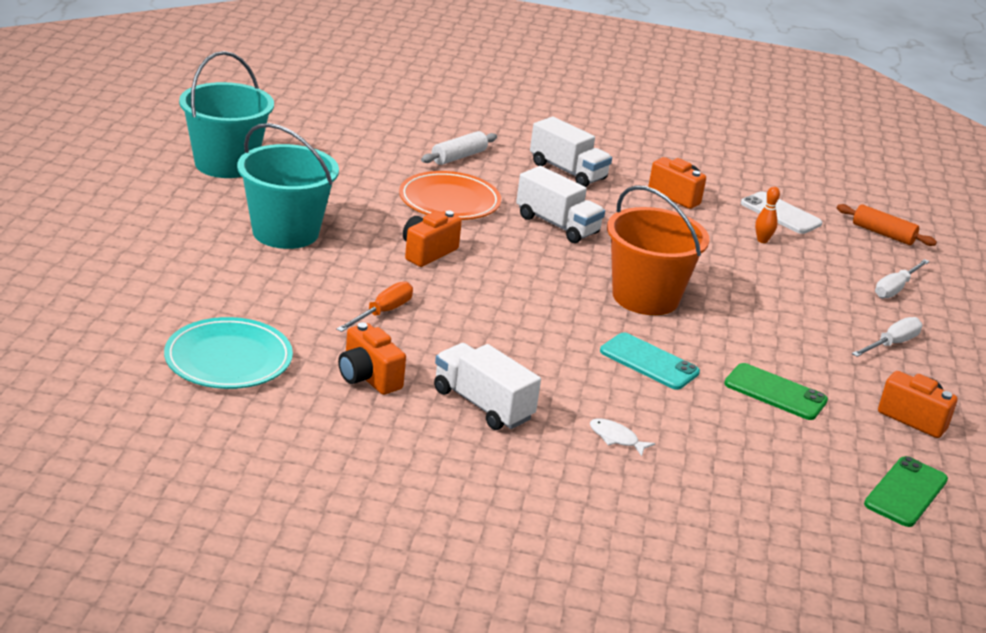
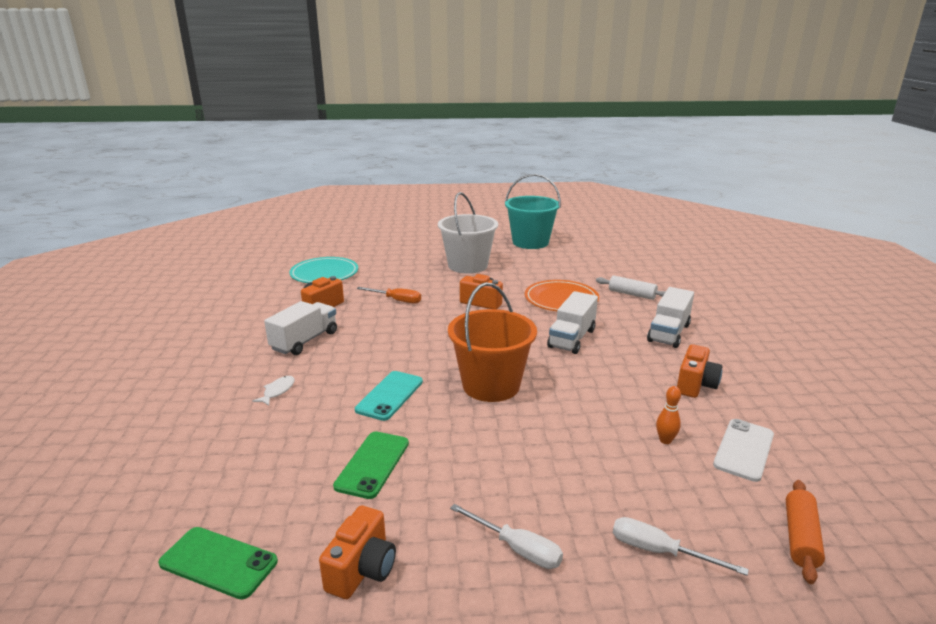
camera: 80 degrees right, 5 degrees down
turquoise bucket [237,123,339,249] -> white bucket [438,192,498,274]

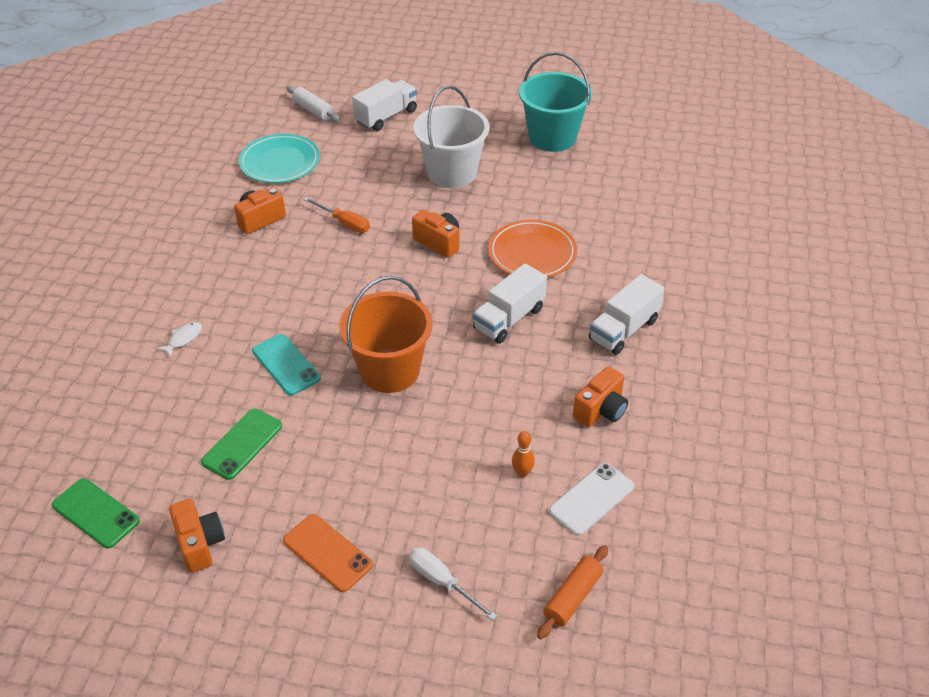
camera: 15 degrees right, 20 degrees up
white truck [264,301,337,355] -> white truck moved to [352,79,417,131]
orange camera [319,505,396,599] -> orange camera turned 60 degrees counterclockwise [169,499,225,573]
turquoise phone [355,371,423,421] -> turquoise phone turned 75 degrees counterclockwise [252,334,321,396]
white screwdriver [450,504,563,569] -> orange phone [283,514,373,592]
white rolling pin [596,275,666,300] -> white rolling pin moved to [287,86,340,122]

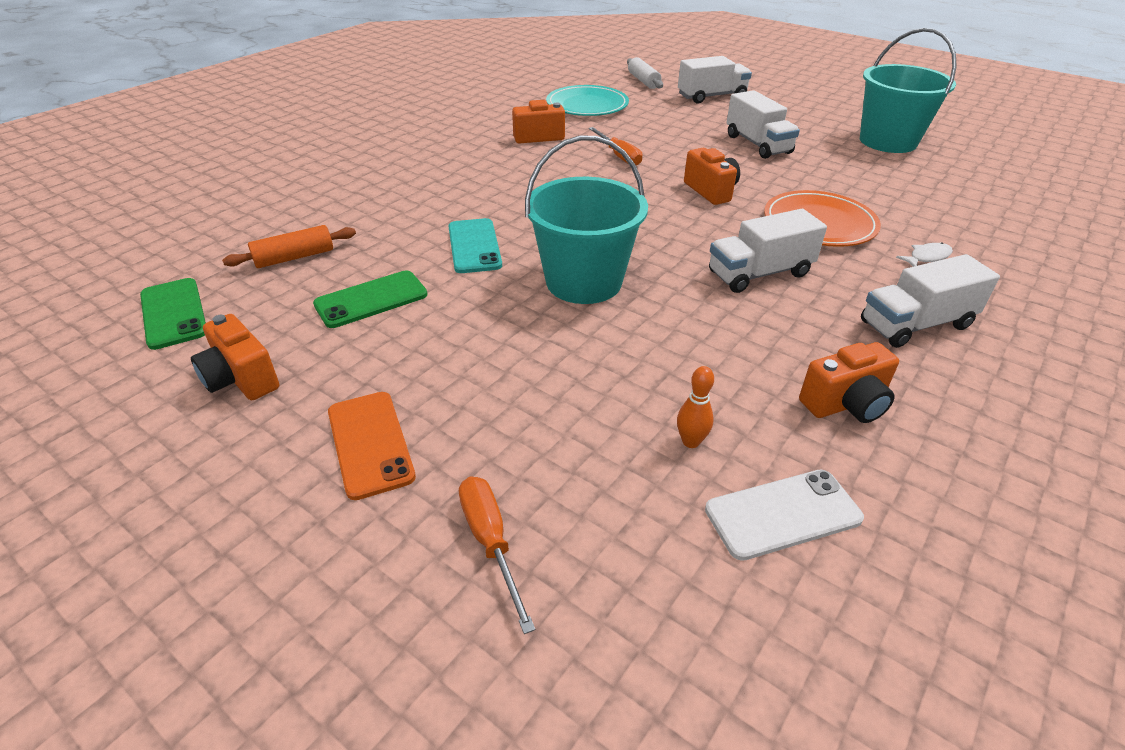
camera: 25 degrees right, 5 degrees down
white fish [157,322,202,357] -> white fish moved to [896,242,953,267]
orange camera [169,499,225,573] -> orange camera turned 135 degrees clockwise [191,314,279,400]
orange bucket [339,276,433,393] -> turquoise bucket [525,135,648,304]
white screwdriver [409,547,497,620] -> orange screwdriver [459,477,535,634]
white bucket [413,85,489,188] -> white truck [726,90,800,159]
orange rolling pin [537,545,608,639] -> orange rolling pin moved to [222,225,356,268]

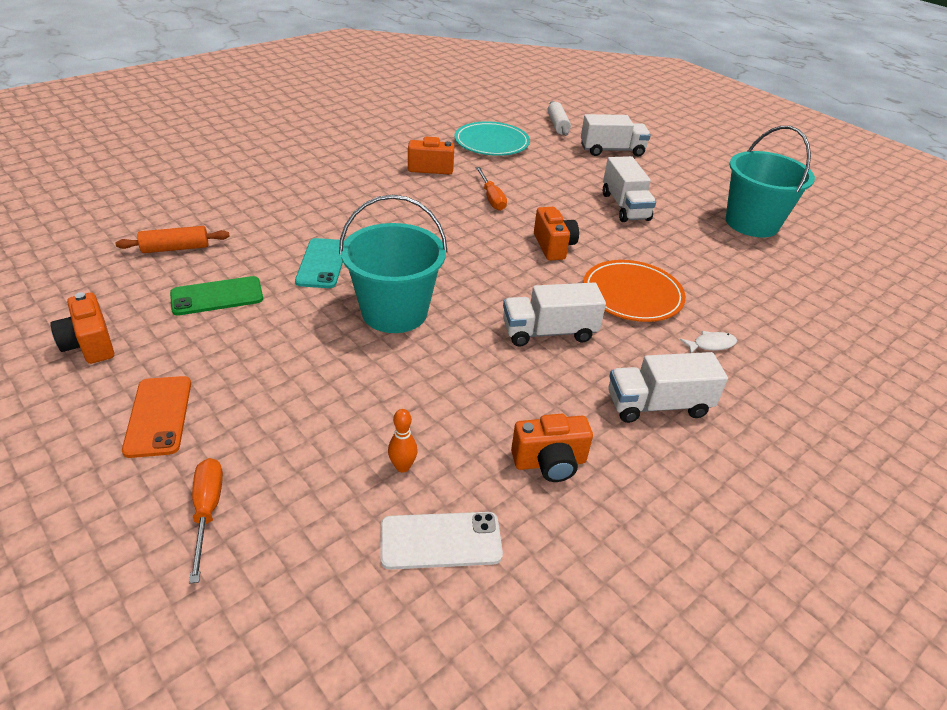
camera: 10 degrees right, 0 degrees up
green phone [140,278,206,350] -> none

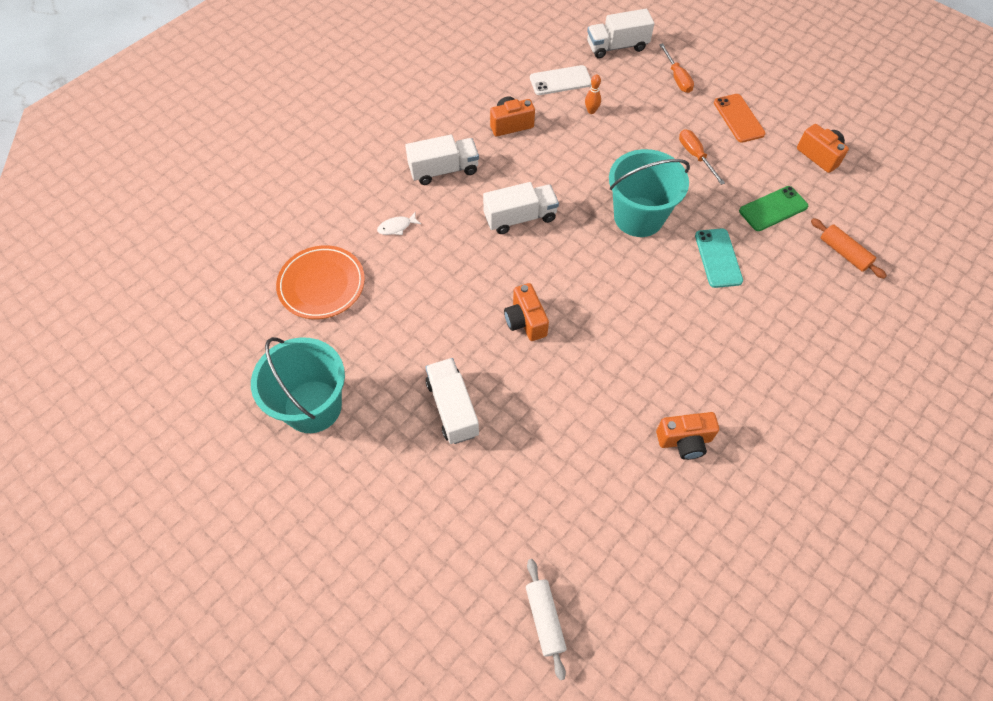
camera: 175 degrees right, 20 degrees up
orange rolling pin [115,226,230,253] -> orange rolling pin turned 75 degrees clockwise [811,218,887,279]
turquoise plate [454,121,530,156] -> none
orange screwdriver [476,167,507,211] -> orange screwdriver moved to [679,129,725,185]
white truck [581,114,651,156] -> white truck moved to [587,9,654,59]
orange plate [583,260,686,322] -> orange plate moved to [276,245,365,319]

